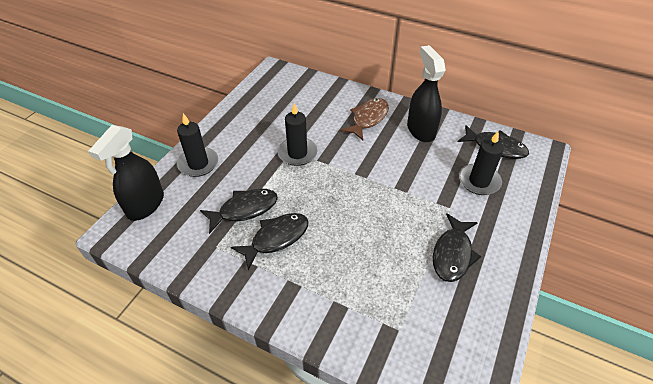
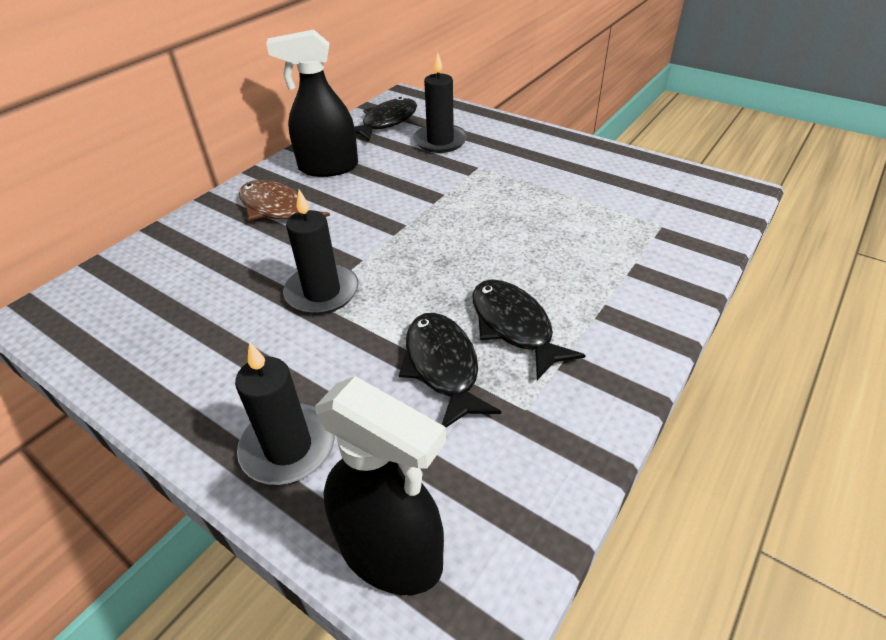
camera: 80 degrees left, 5 degrees down
black fish [433,213,481,282] -> none

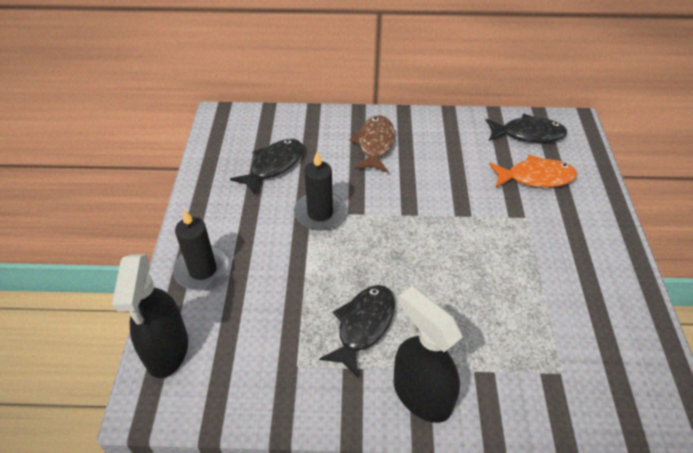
camera: 55 degrees right, 5 degrees up
black spray bottle [266,30,358,177] -> black spray bottle moved to [393,286,463,423]
black fish [399,313,501,427] -> black fish moved to [230,139,303,195]
black candle [413,52,468,153] -> orange fish [489,155,577,188]

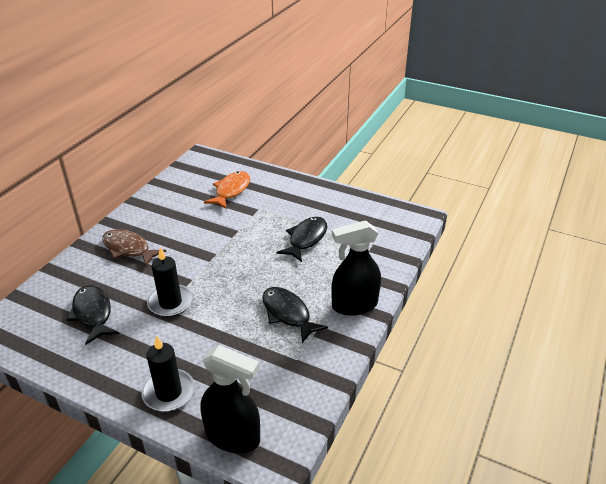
camera: 65 degrees left, 10 degrees down
black fish [486,114,567,143] -> black fish moved to [277,217,327,262]

